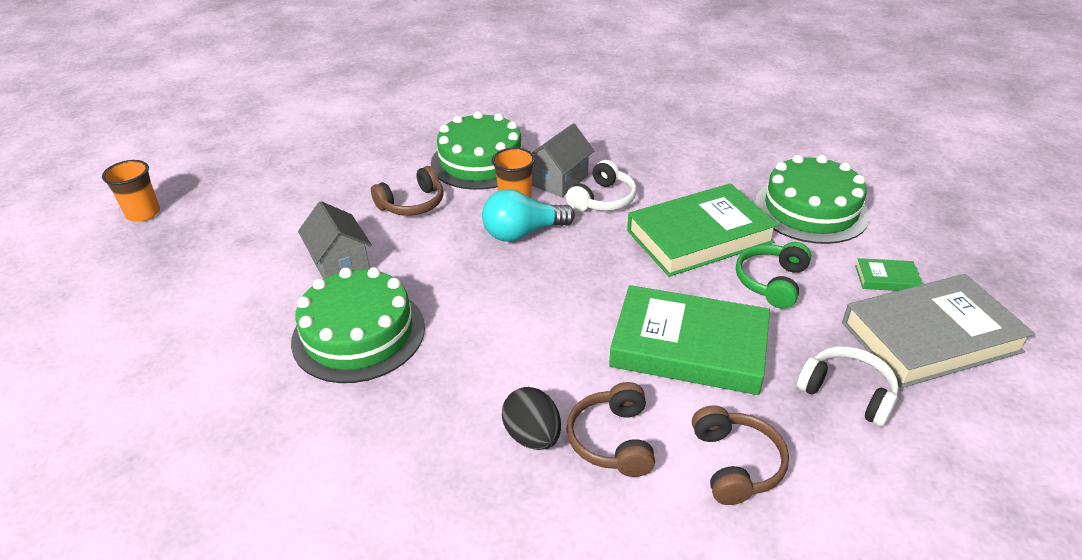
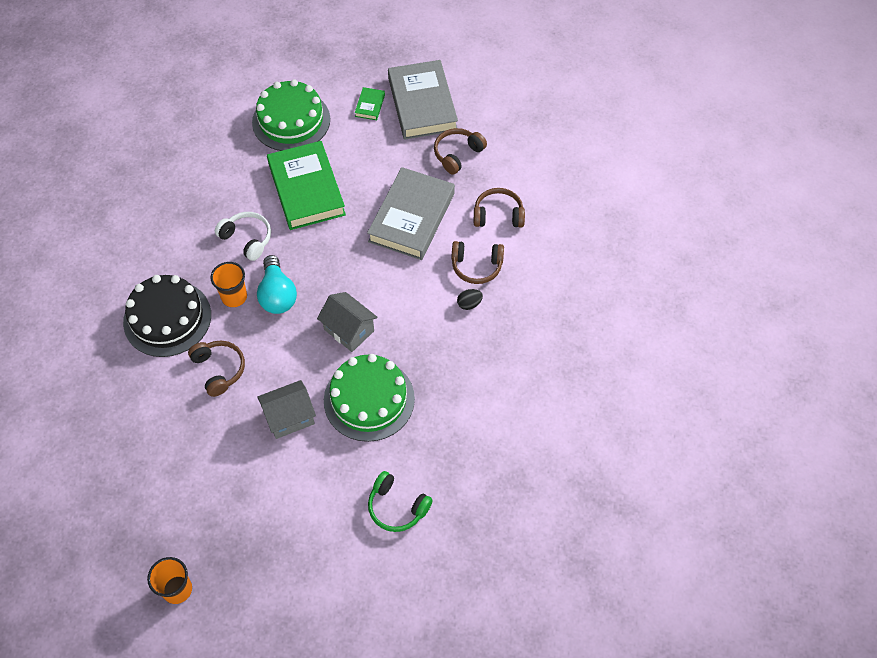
camera: 85 degrees left, 20 degrees up
green cake [431,111,527,190] -> black cake [123,275,211,357]
black egg [502,387,561,450] -> black egg [457,289,483,310], size x0.64
grey house [532,123,594,197] -> grey house moved to [317,292,378,352]
green book [609,285,770,395] -> grey book [367,167,455,260]
green headphones [736,242,811,309] -> green headphones moved to [368,471,433,532]
white headphones [797,346,899,427] -> brown headphones [434,128,487,174]

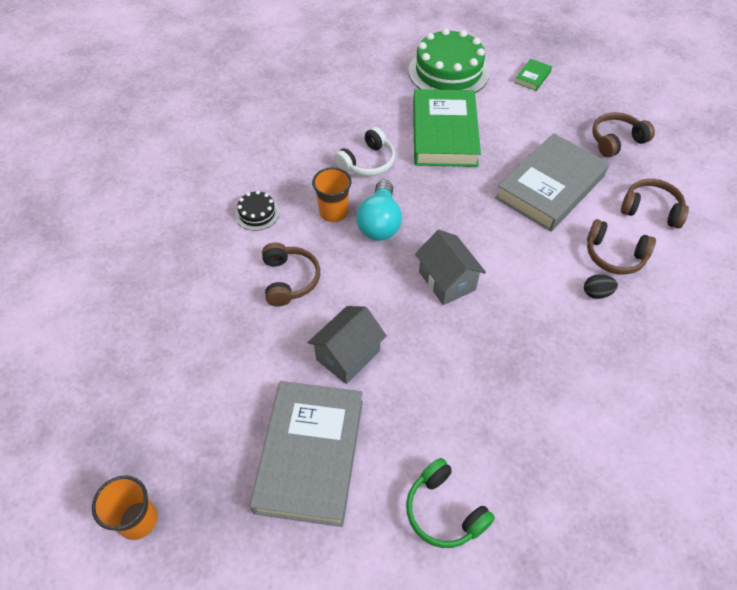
camera: 20 degrees right, 5 degrees down
black cake [123,275,211,357] -> black cake [235,191,279,231], size x0.46
white headphones [215,212,271,261] -> white headphones turned 75 degrees clockwise [334,127,395,176]
grey house [257,380,316,439] -> grey house turned 45 degrees counterclockwise [308,306,387,384]
green cake [324,354,415,442] -> none
grey book [388,60,458,140] -> grey book moved to [249,381,363,527]

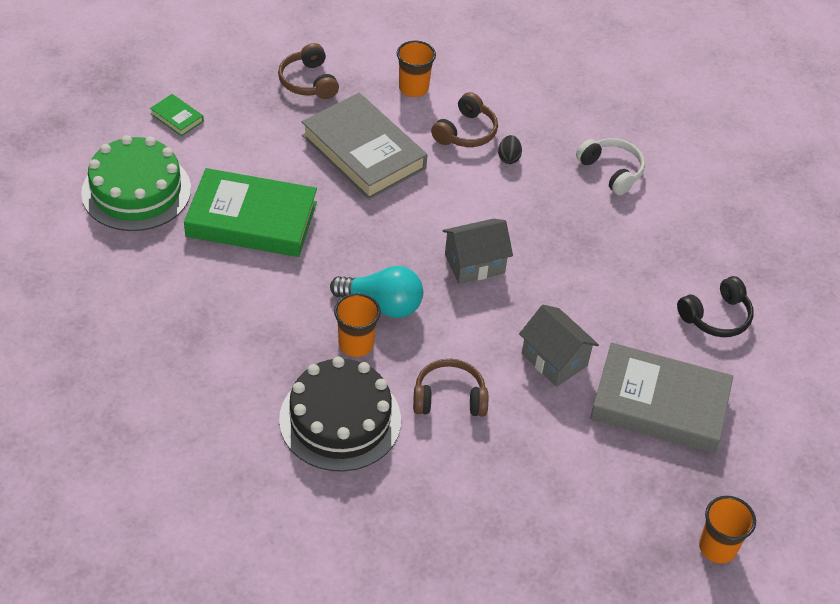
camera: 85 degrees left, 5 degrees down
black cake [235,191,279,231] -> black cake [279,357,401,472], size x2.18
white headphones [334,127,395,176] -> white headphones moved to [576,138,645,195]
green headphones [406,458,495,548] -> black headphones [677,276,754,337]
brown headphones [621,179,689,229] -> orange cup [397,41,436,97]

